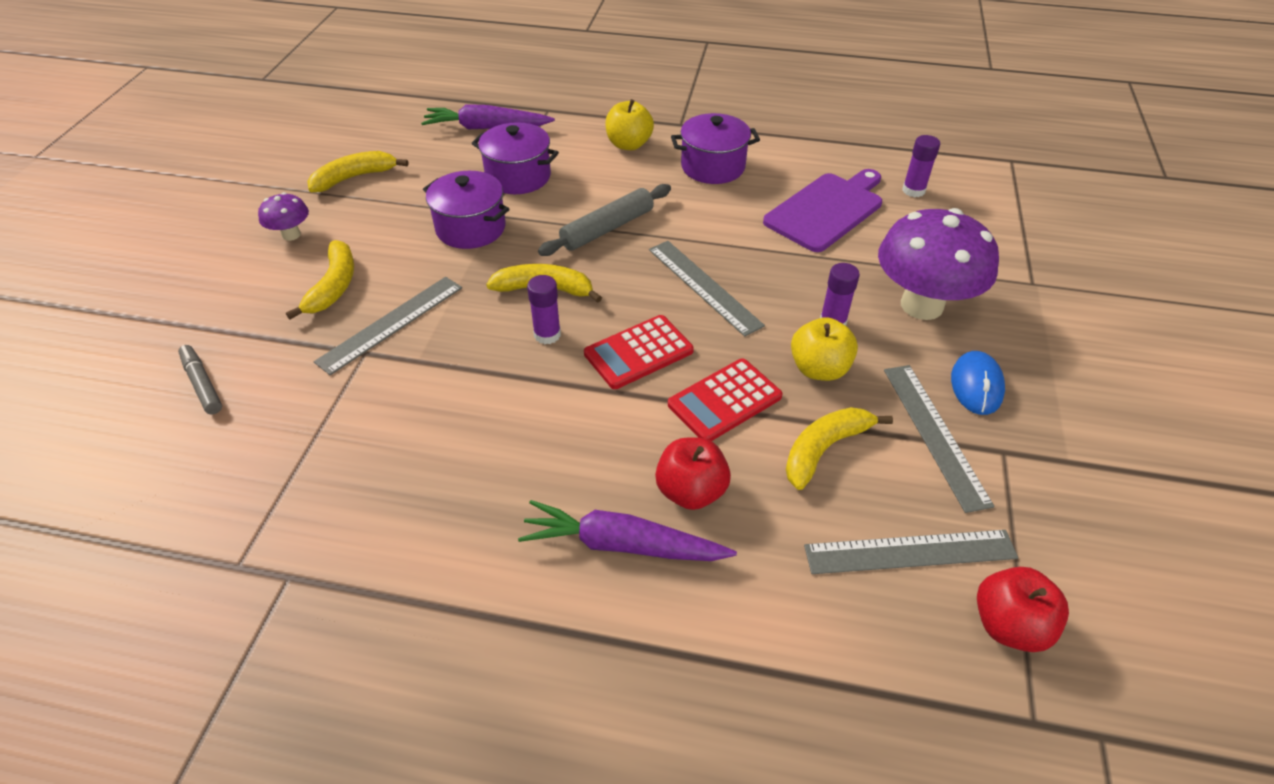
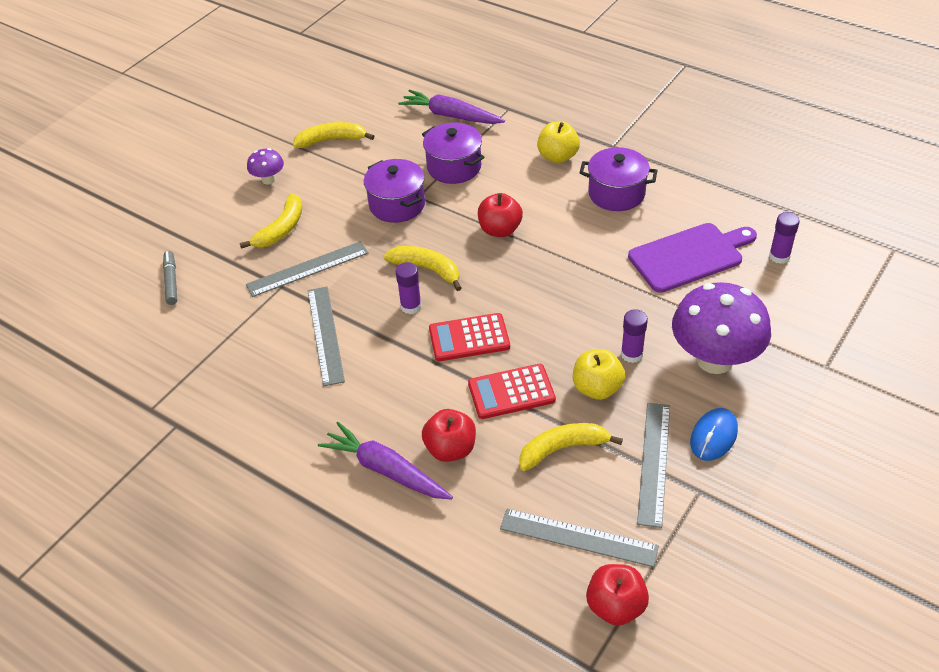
camera: 25 degrees right, 0 degrees up
grey rolling pin [538,184,671,256] -> red apple [478,193,523,237]
grey ruler [649,241,765,337] -> grey ruler moved to [308,287,345,386]

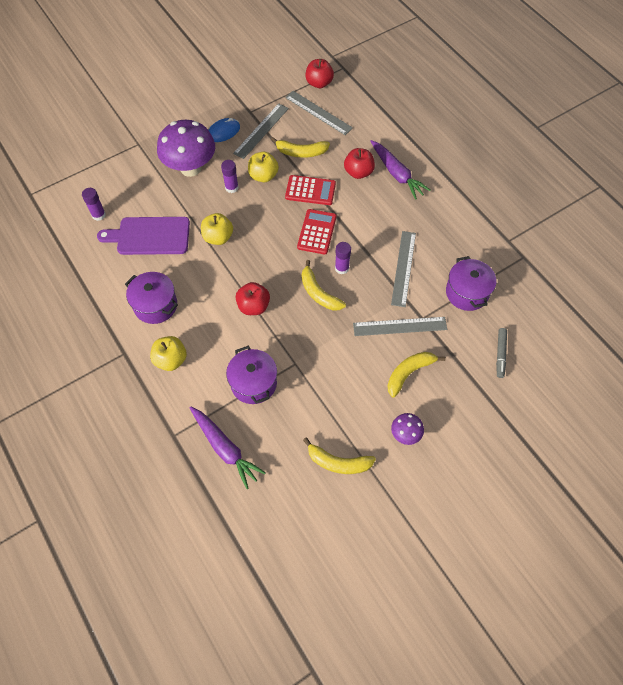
camera: 160 degrees left, 15 degrees up
purple pot [364,159,425,223] -> purple pot moved to [446,256,496,311]
red calculator [429,313,510,361] -> red calculator turned 90 degrees counterclockwise [297,209,337,254]
none -> yellow apple [201,213,233,245]

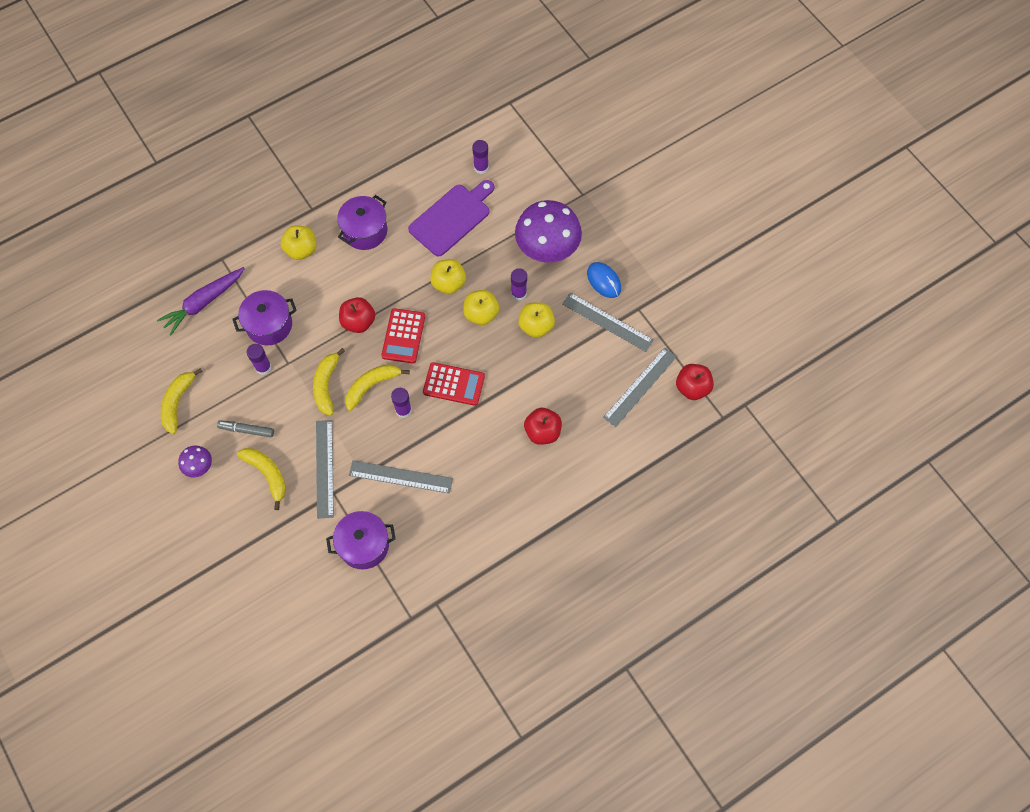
camera: 90 degrees right, 5 degrees up
purple cutting board [97,217,190,255] -> purple cutting board turned 45 degrees clockwise [408,180,494,256]
yellow banana [271,137,330,158] -> yellow banana moved to [313,348,345,416]
red calculator [285,175,336,205] -> red calculator moved to [381,308,425,363]
purple carrot [370,140,431,200] -> none
grey marker [496,328,507,378] -> grey marker moved to [217,420,274,437]
none -> purple glue stick [247,344,271,375]
none -> yellow apple [463,290,499,325]

